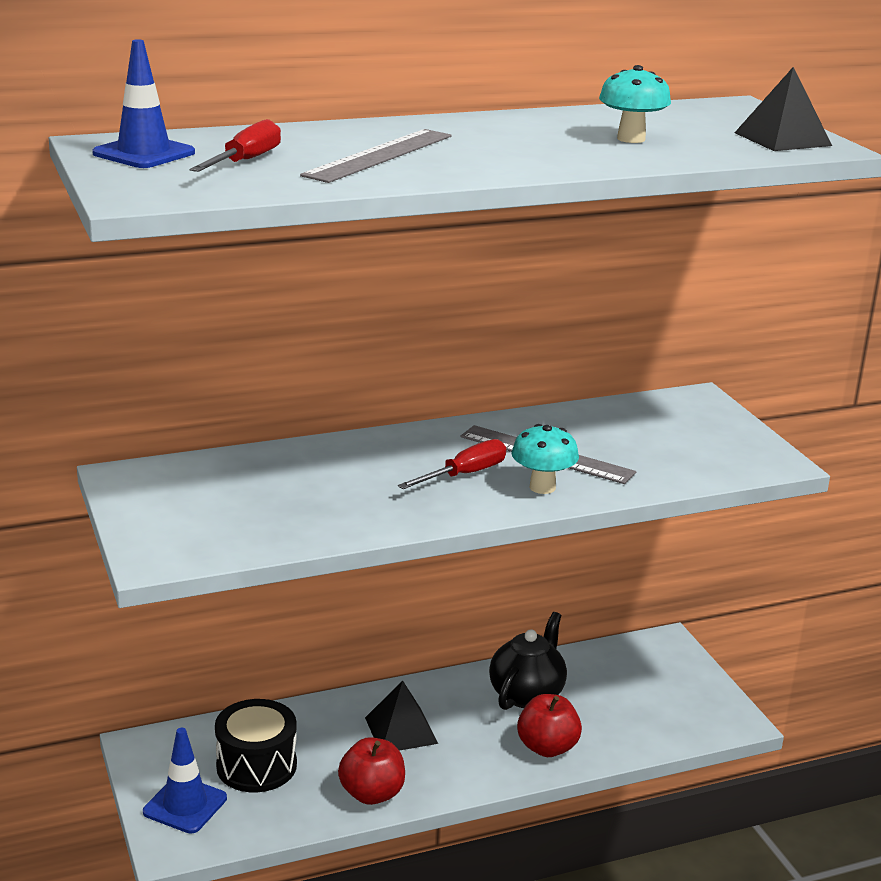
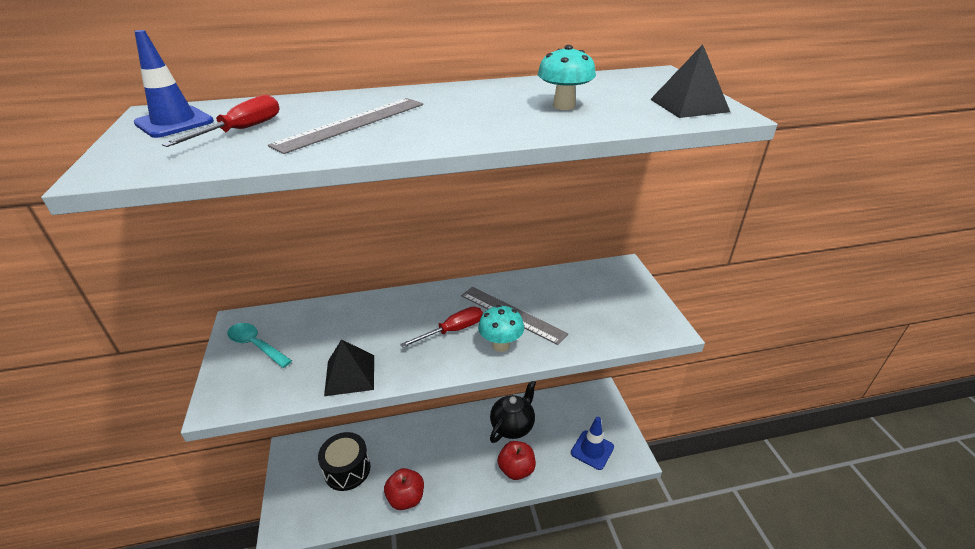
camera: 10 degrees right, 10 degrees up
blue traffic cone [143,728,227,833] -> blue traffic cone moved to [571,417,614,470]
black pyramid [365,681,438,751] -> black pyramid moved to [324,339,374,396]
none -> turquoise spoon [227,323,292,368]

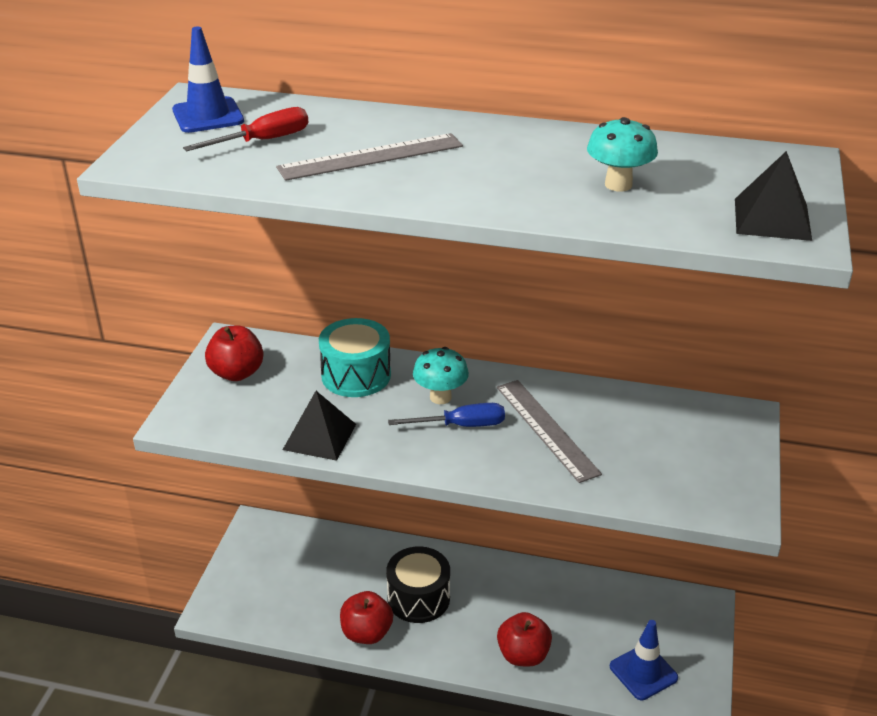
camera: 25 degrees right, 0 degrees up
turquoise spoon [227,323,292,368] -> red apple [205,325,264,381]
black drum [318,432,371,491] -> black drum moved to [386,546,450,623]
red screwdriver [400,307,483,348] -> blue screwdriver [388,403,505,427]
turquoise mushroom [478,305,524,352] -> turquoise mushroom moved to [413,347,469,404]
black teapot [490,381,536,443] -> none
none -> turquoise drum [319,318,391,397]

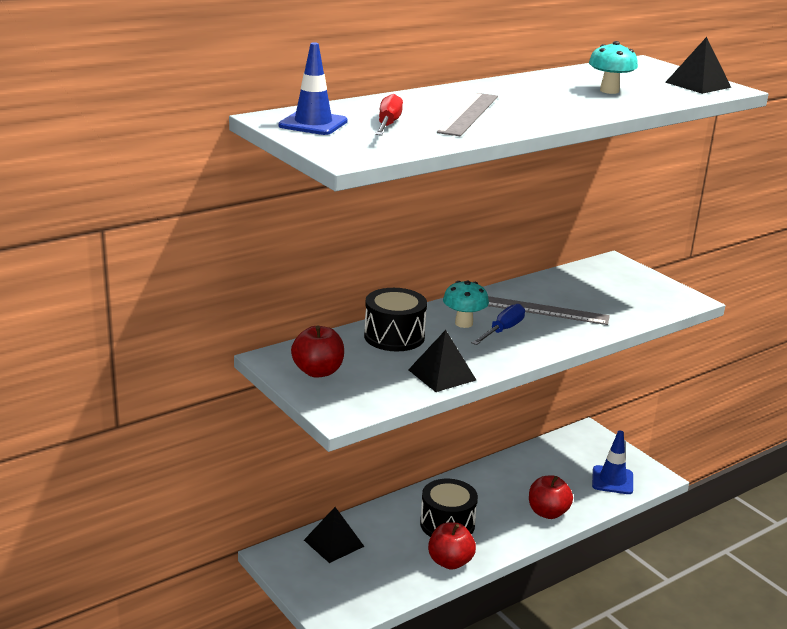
camera: 50 degrees left, 10 degrees down
turquoise drum [319,318,391,397] -> black drum [364,288,427,351]
none -> black pyramid [304,507,365,563]

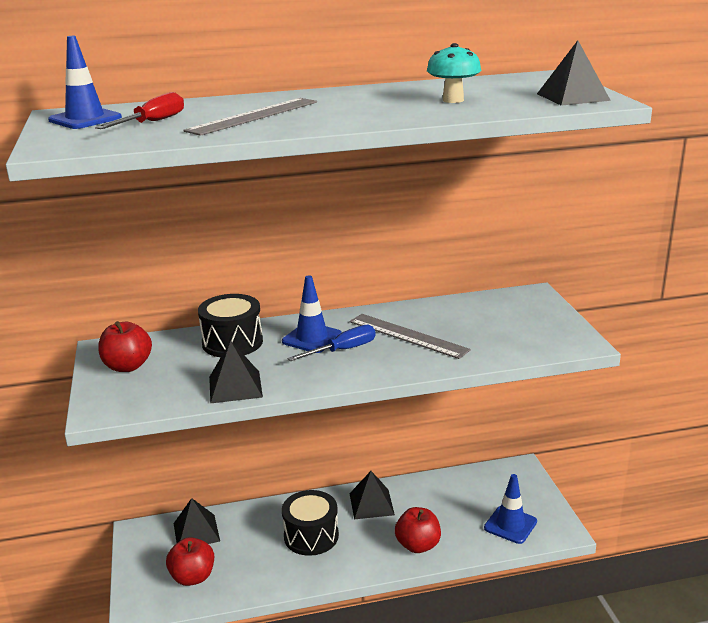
camera: 25 degrees right, 0 degrees up
red apple [428,522,476,570] -> red apple moved to [166,537,214,586]
turquoise mushroom [443,280,489,328] -> blue traffic cone [282,275,342,353]
none -> black pyramid [350,471,395,519]

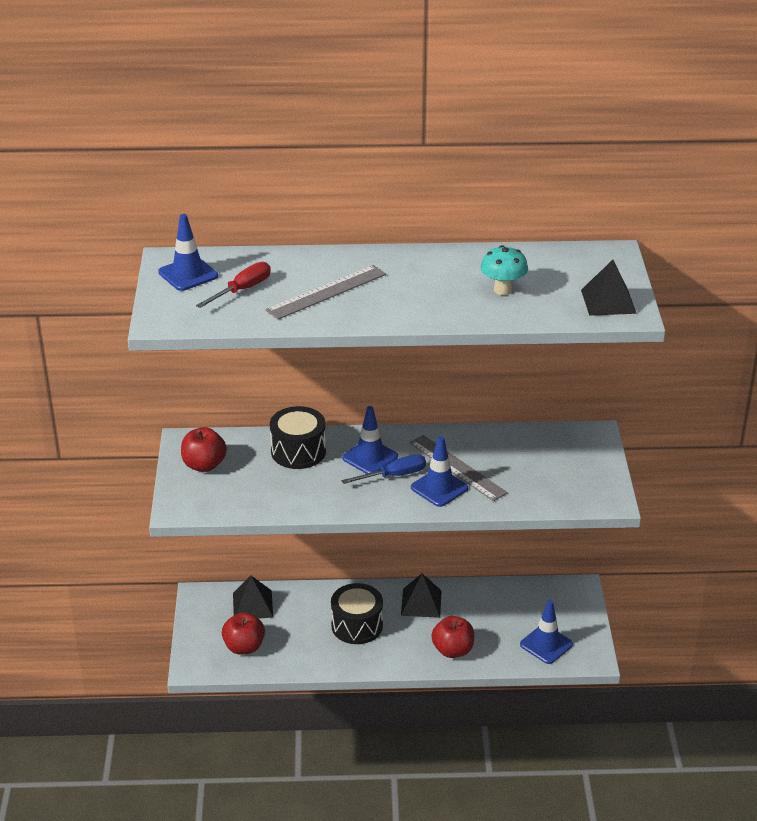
camera: 10 degrees right, 10 degrees up
black pyramid [209,341,263,404] -> none
none -> blue traffic cone [411,436,468,507]

